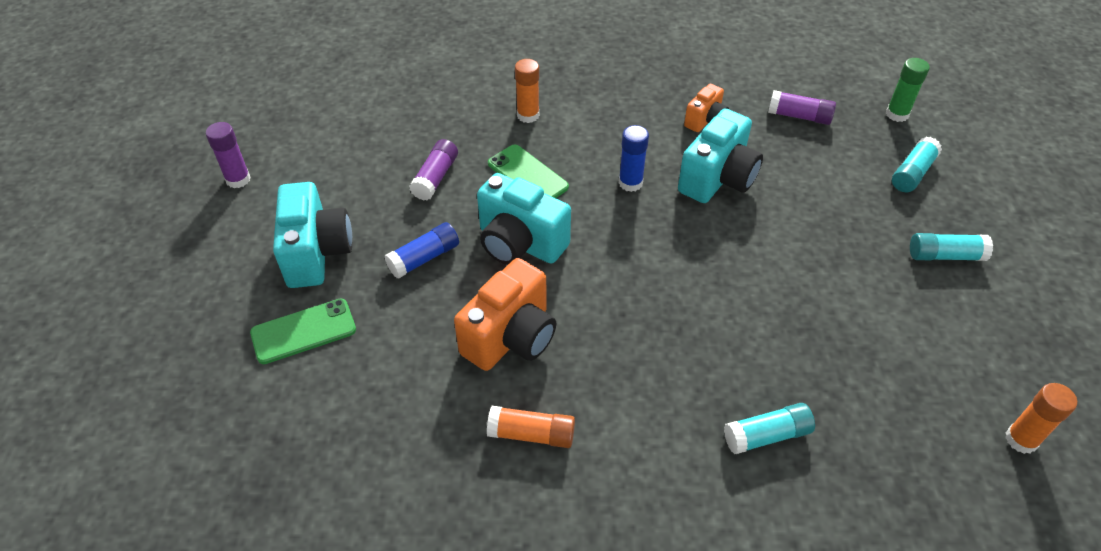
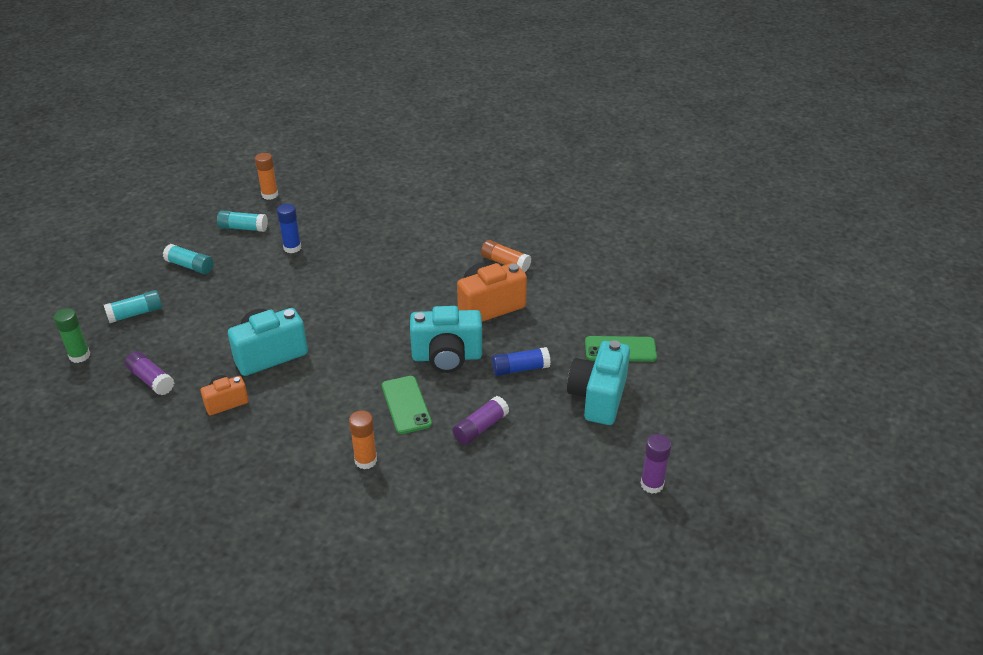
camera: 155 degrees left, 10 degrees down
turquoise camera [477,173,571,265] -> turquoise camera turned 120 degrees clockwise [410,306,482,373]
blue glue stick [619,125,649,192] -> blue glue stick moved to [277,204,301,253]
turquoise glue stick [724,403,815,454] -> turquoise glue stick moved to [217,211,268,232]

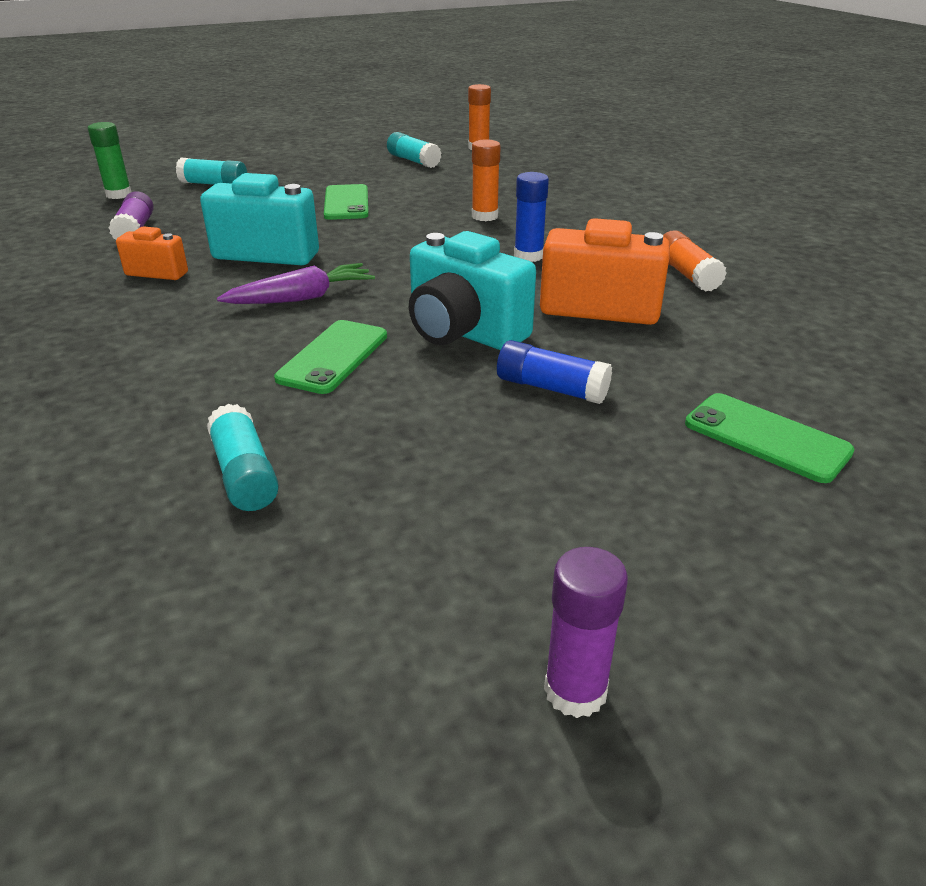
camera: 40 degrees right, 5 degrees down
turquoise glue stick [163,244,214,274] -> turquoise glue stick moved to [207,404,279,511]
blue glue stick [277,204,301,253] -> blue glue stick moved to [514,172,549,262]
orange glue stick [349,410,377,469] -> orange glue stick moved to [472,139,501,221]
purple glue stick [453,396,509,445] -> none
turquoise camera [567,340,630,425] -> none
none -> purple carrot [217,263,375,304]
none -> green phone [324,184,369,220]

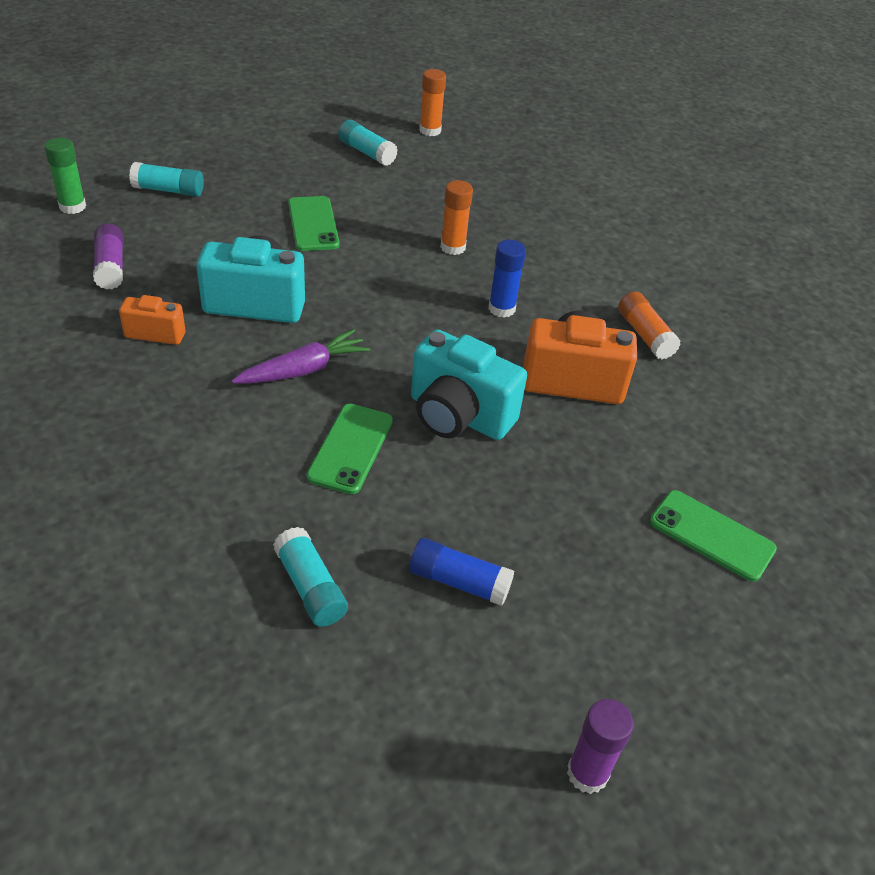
camera: 10 degrees left, 10 degrees up
blue glue stick [497,340,612,404] -> blue glue stick moved to [409,538,514,606]

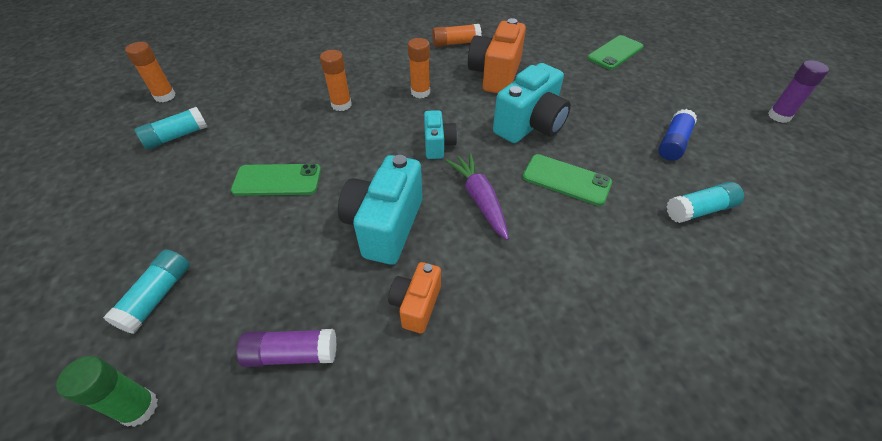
camera: 75 degrees left, 5 degrees up
blue glue stick [489,239,526,318] -> orange glue stick [408,38,430,98]
none -> turquoise camera [424,110,457,159]

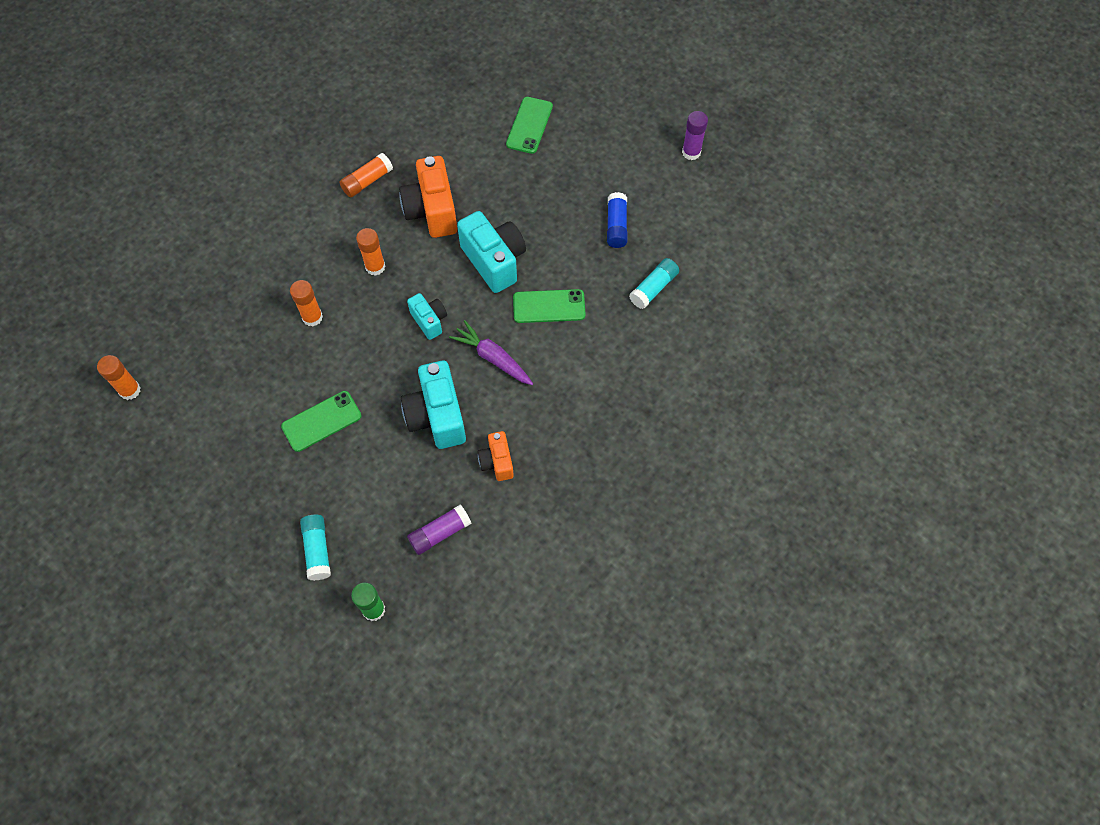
camera: 30 degrees left, 15 degrees up
turquoise glue stick [134,107,207,150] -> none
turquoise camera [493,63,571,143] -> turquoise camera turned 45 degrees counterclockwise [457,211,526,293]

